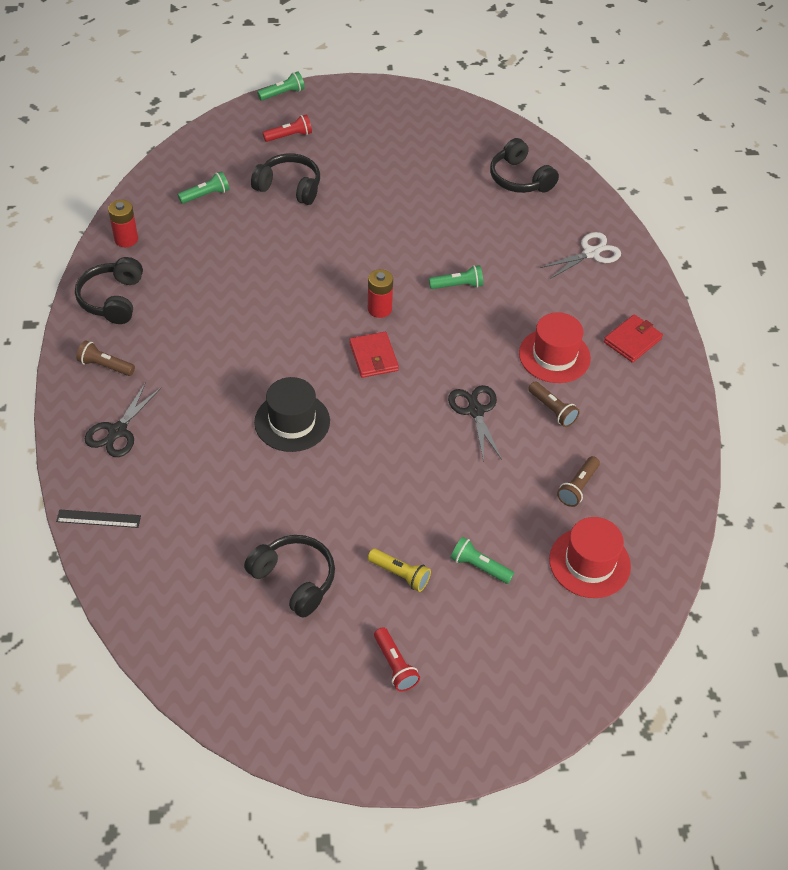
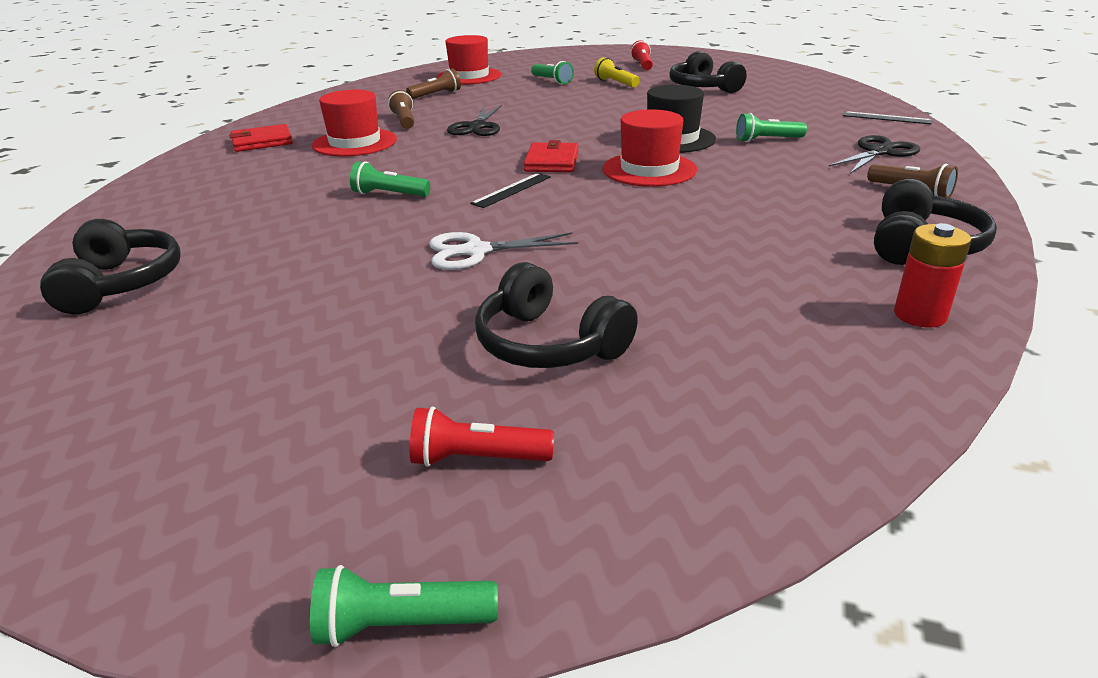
camera: 155 degrees left, 20 degrees down
green flashlight [178,171,229,204] -> green flashlight moved to [736,113,807,142]
red battery [368,269,393,318] -> black ruler [470,173,551,208]
white scissors [540,232,621,279] -> white scissors moved to [429,232,578,270]
none -> red hat [602,109,697,187]

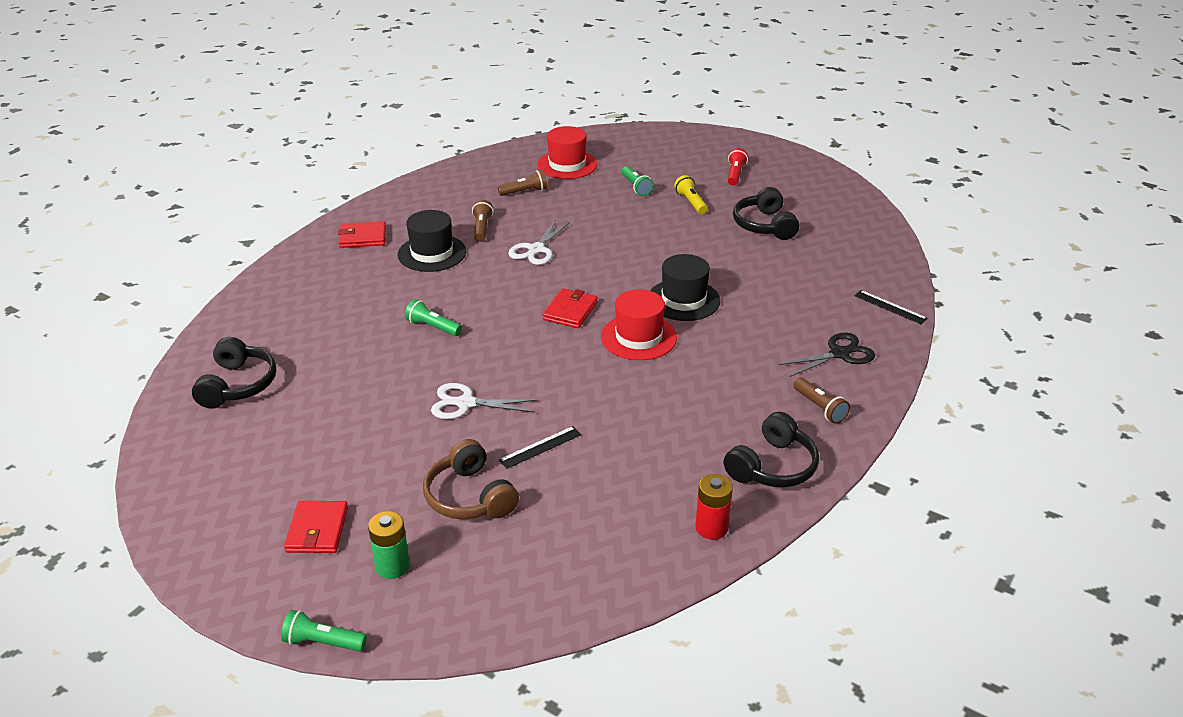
camera: 15 degrees right, 5 degrees up
red hat [312,90,397,157] -> black hat [398,210,466,272]
red flashlight [410,406,554,467] -> green battery [368,511,410,579]
black scissors [447,105,502,136] -> white scissors [508,219,570,265]
black ruler [470,173,551,208] -> black ruler moved to [499,426,581,469]
black headphones [475,262,638,368] -> brown headphones [423,439,519,519]
green flashlight [736,113,807,142] -> none
none -> red wallet [284,501,348,553]

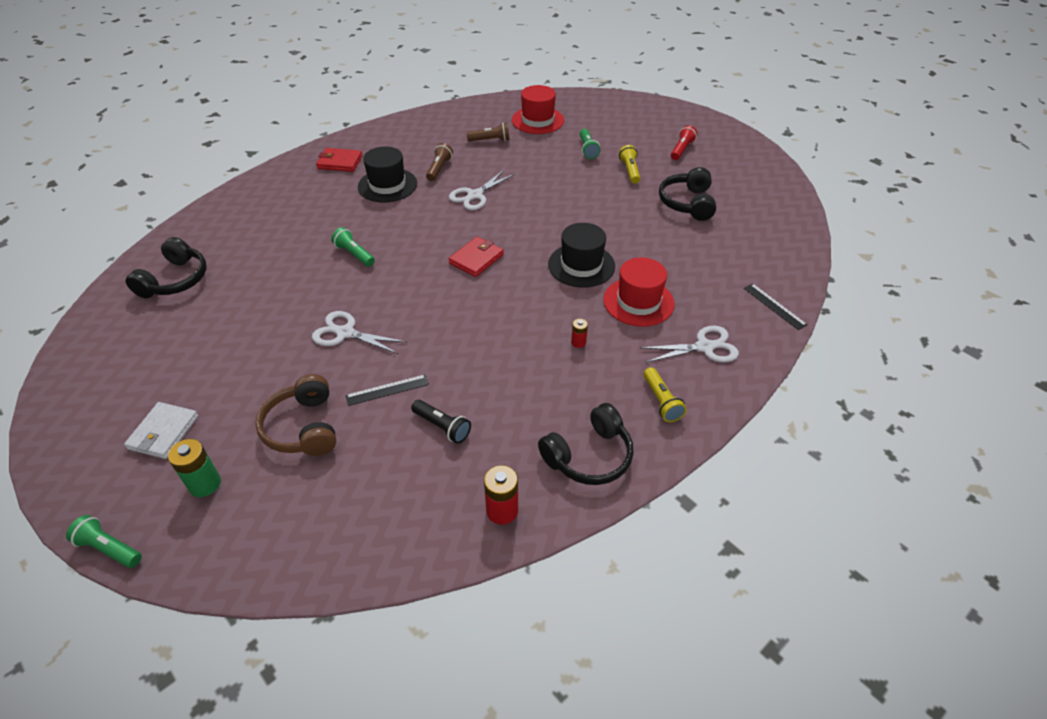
camera: 15 degrees right, 10 degrees up
red wallet [284,501,348,553] -> white wallet [124,402,198,459]
red hat [601,289,677,360] -> red hat moved to [603,257,675,327]
black scissors [779,333,875,377] -> white scissors [641,325,739,363]
brown flashlight [794,378,850,424] -> yellow flashlight [644,367,687,422]
none -> black flashlight [411,400,471,444]
none -> red battery [571,319,588,348]

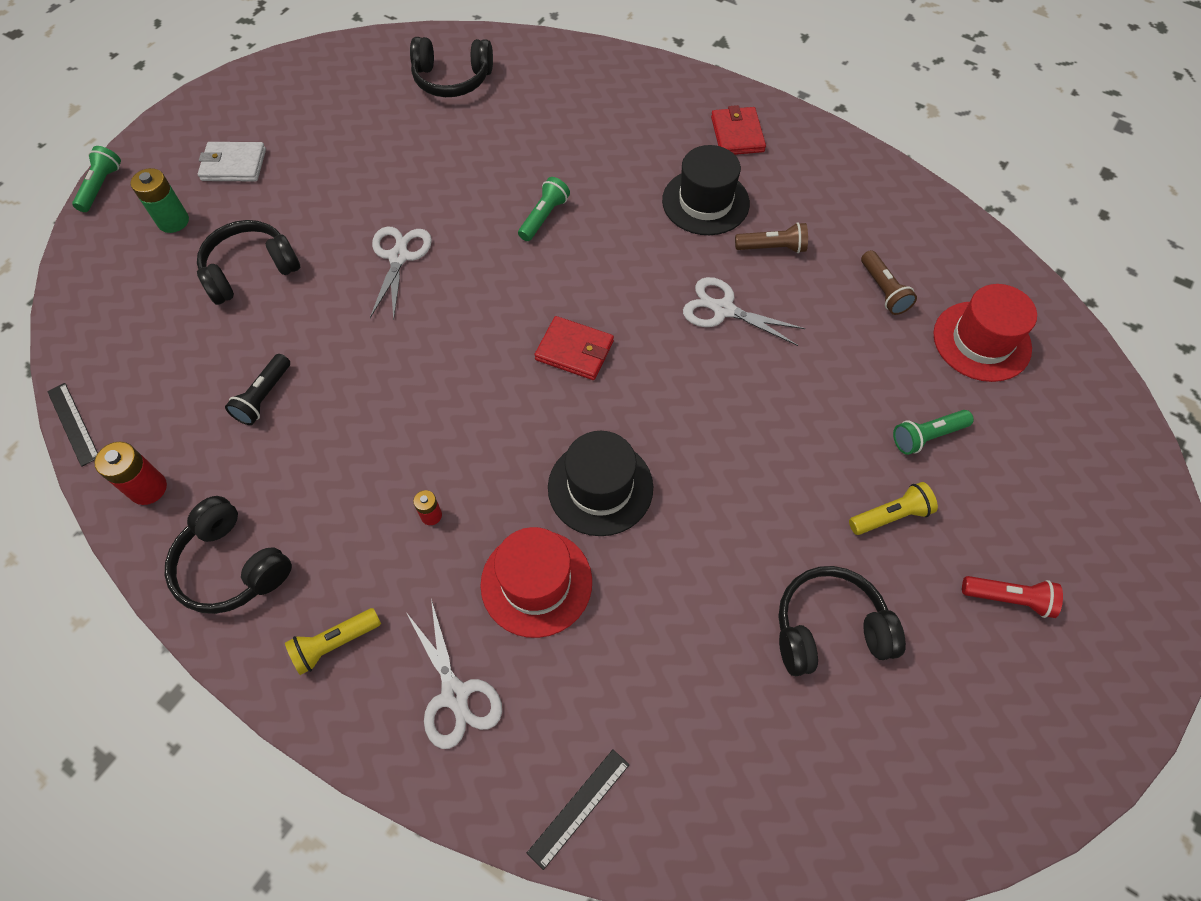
camera: 75 degrees right, 15 degrees up
brown headphones [255,374,336,456] -> black headphones [197,220,300,305]
black ruler [346,375,429,406] -> black ruler moved to [47,383,98,467]

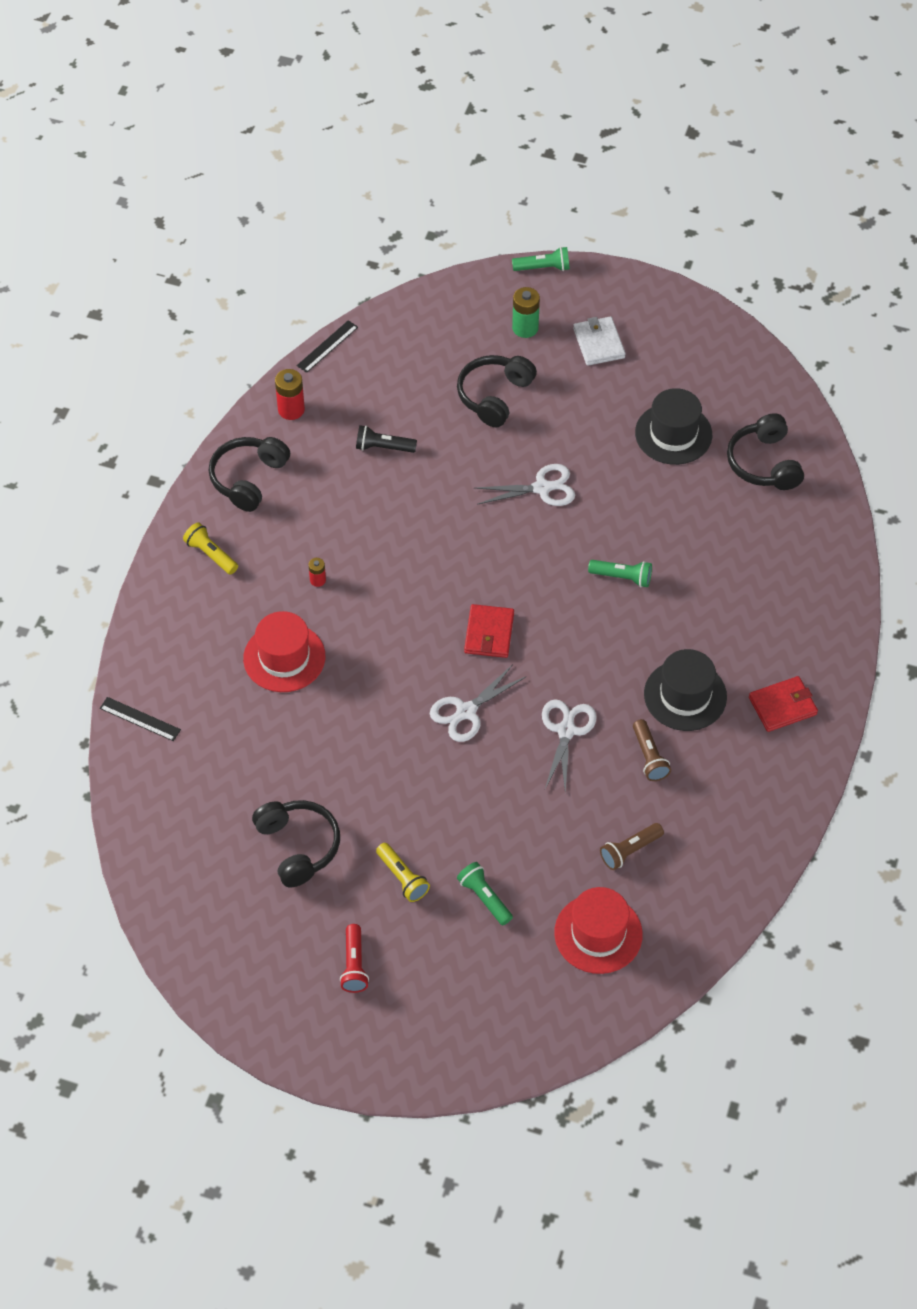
camera: 75 degrees right, 5 degrees down
black headphones [197,220,300,305] -> black headphones turned 105 degrees counterclockwise [457,355,537,427]
white scissors [406,599,502,749] -> white scissors moved to [430,664,527,742]
black hat [548,431,653,536] -> black hat moved to [635,388,712,465]

